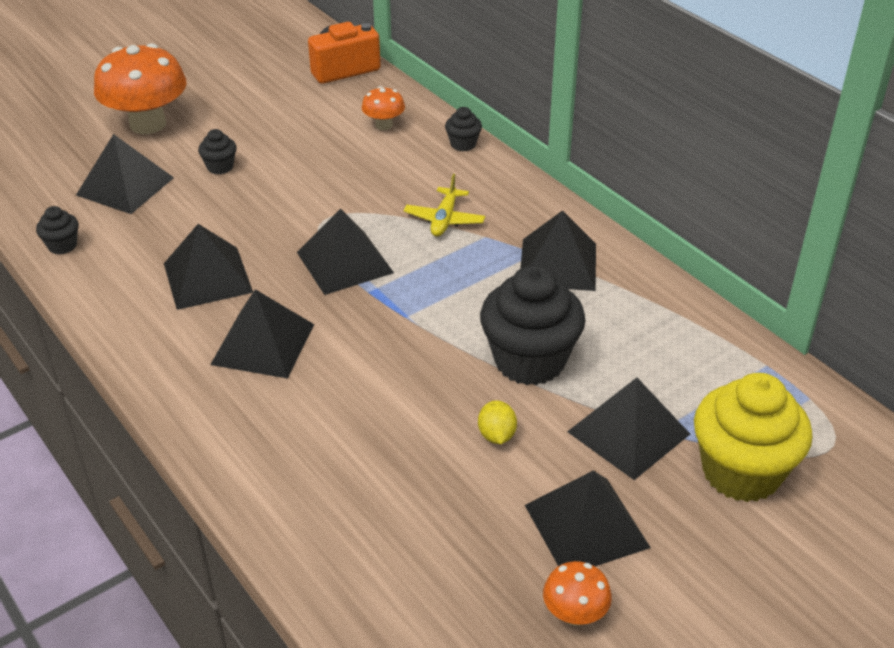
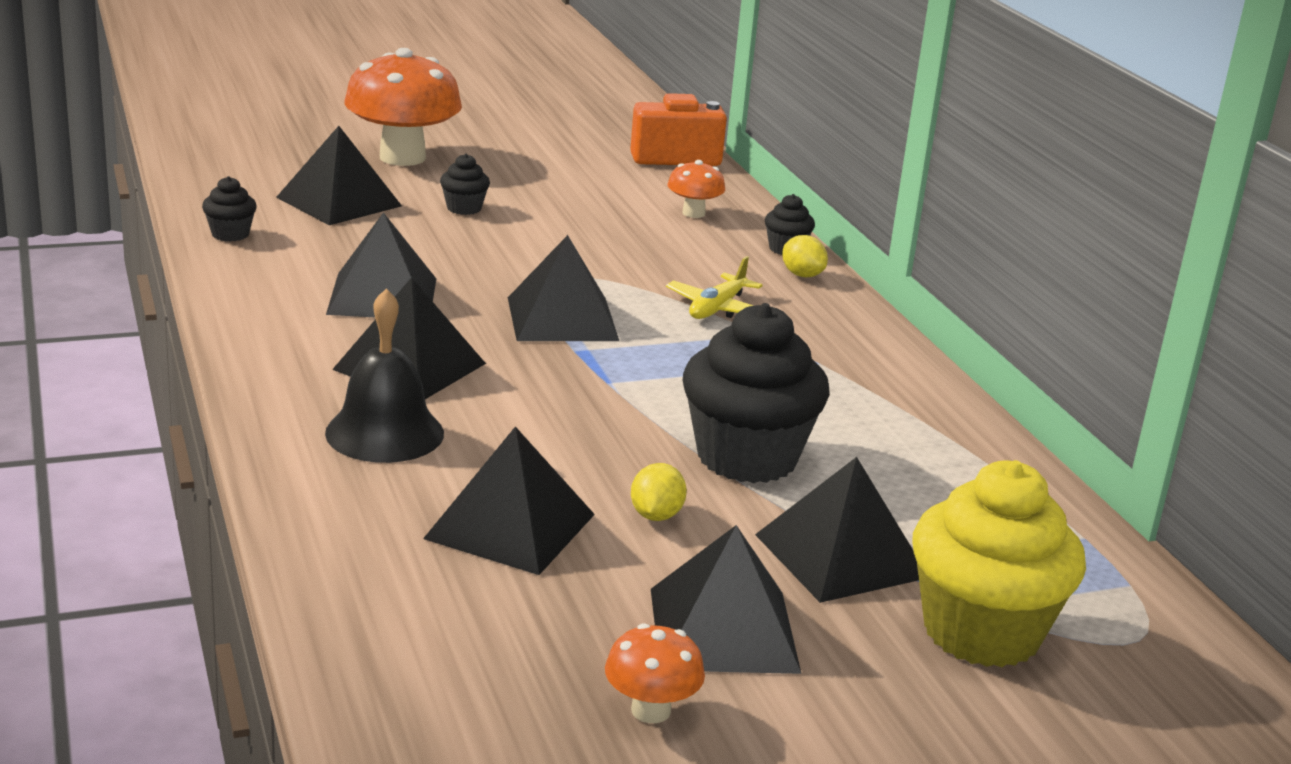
camera: 15 degrees right, 15 degrees down
black pyramid [520,210,596,291] -> black pyramid moved to [423,426,595,575]
none -> black bell [325,288,444,463]
none -> yellow lemon [782,235,828,277]

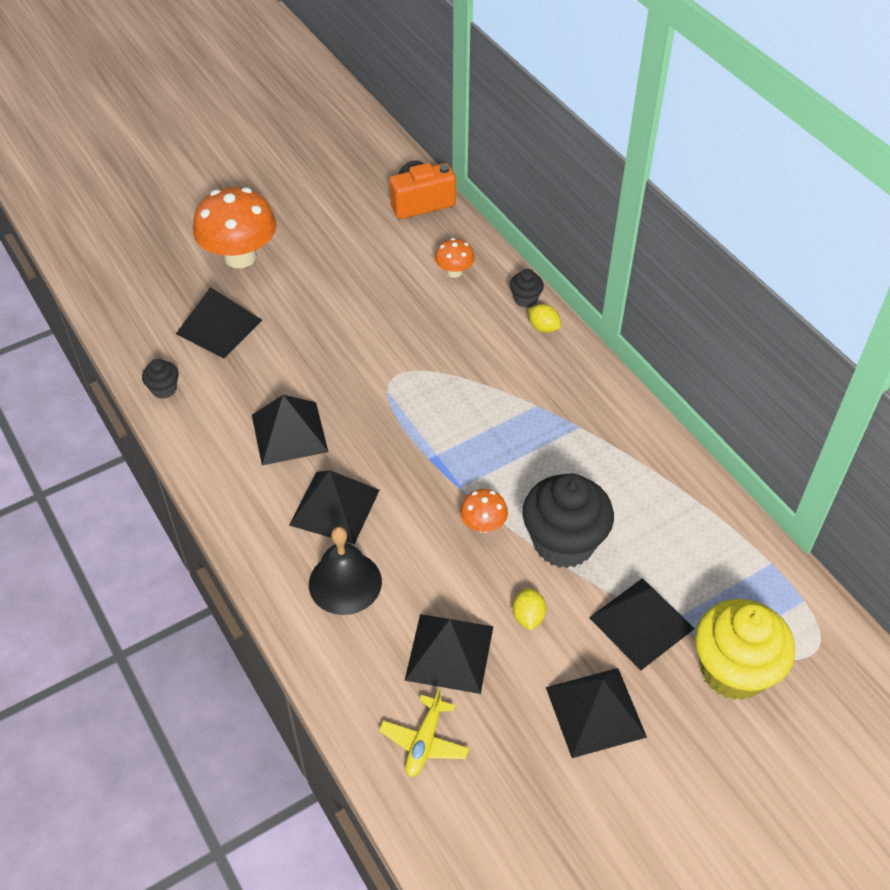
camera: 10 degrees left, 25 degrees up
black cupcake [440,153,490,215] -> none
black pyramid [508,235,619,341] -> none
orange mushroom [605,623,705,723] -> orange mushroom moved to [460,489,508,533]
yellow plane [666,256,762,319] -> yellow plane moved to [379,688,469,777]

